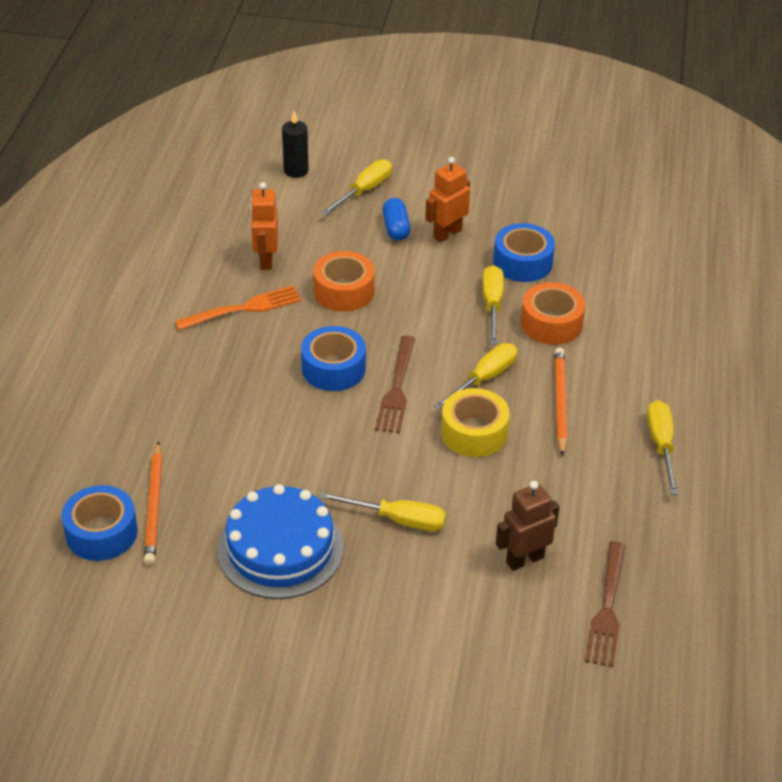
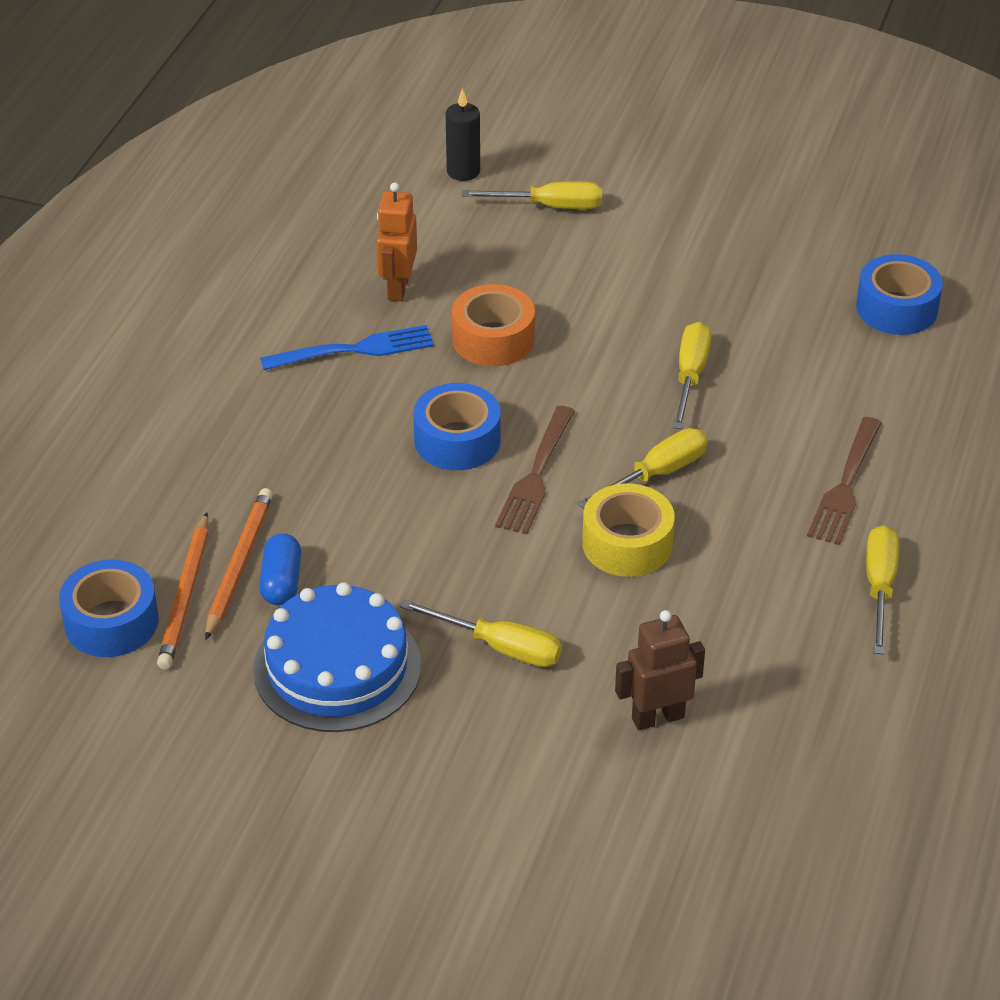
camera: 10 degrees right, 0 degrees up
orange fork [175,286,302,330] -> blue fork [260,325,434,370]
yellow screwdriver [321,159,392,215] -> yellow screwdriver turned 45 degrees clockwise [462,181,602,209]
blue capsule [382,198,411,240] -> blue capsule moved to [259,533,301,605]
orange robot [425,157,470,242] -> none
blue tape [493,223,555,282] -> blue tape moved to [856,254,943,335]
orange tape [521,282,585,345] -> none
orange pencil [554,348,567,456] -> orange pencil moved to [205,488,273,640]
brown fork [585,541,626,667] -> brown fork moved to [807,417,882,545]

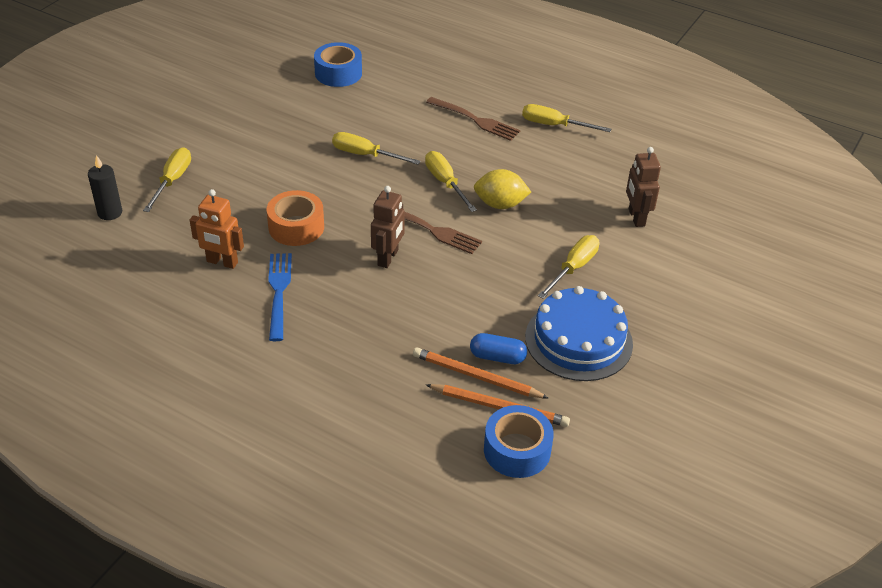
camera: 80 degrees left, 0 degrees up
blue tape [413,383,501,470] -> brown robot [371,186,405,268]
yellow tape [582,483,675,577] -> yellow lemon [474,169,531,209]

